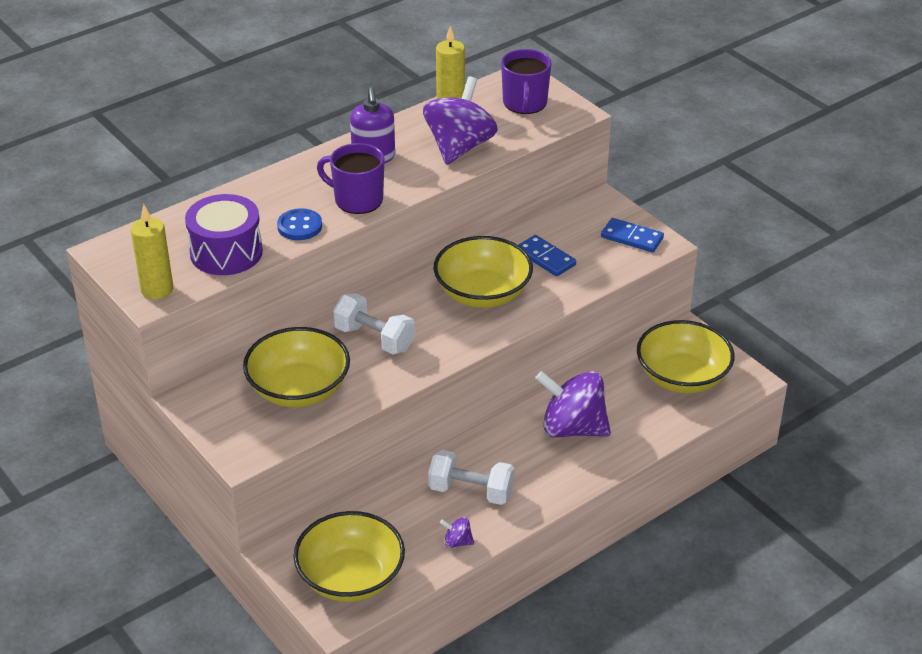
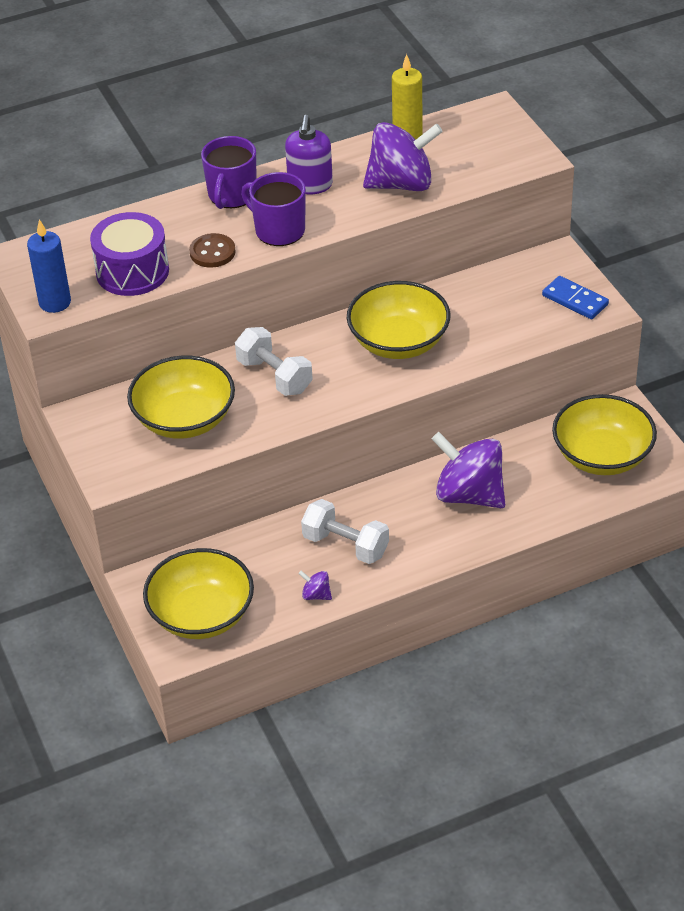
camera: 15 degrees right, 5 degrees up
yellow candle [131,204,173,299] -> blue candle [27,219,71,313]
blue button [277,208,322,240] -> brown button [189,233,236,268]
purple spinning top [423,76,498,165] -> purple spinning top turned 45 degrees clockwise [363,122,443,191]
purple mug [501,49,551,114] -> purple mug moved to [201,136,256,209]
blue domino [518,235,576,277] -> none

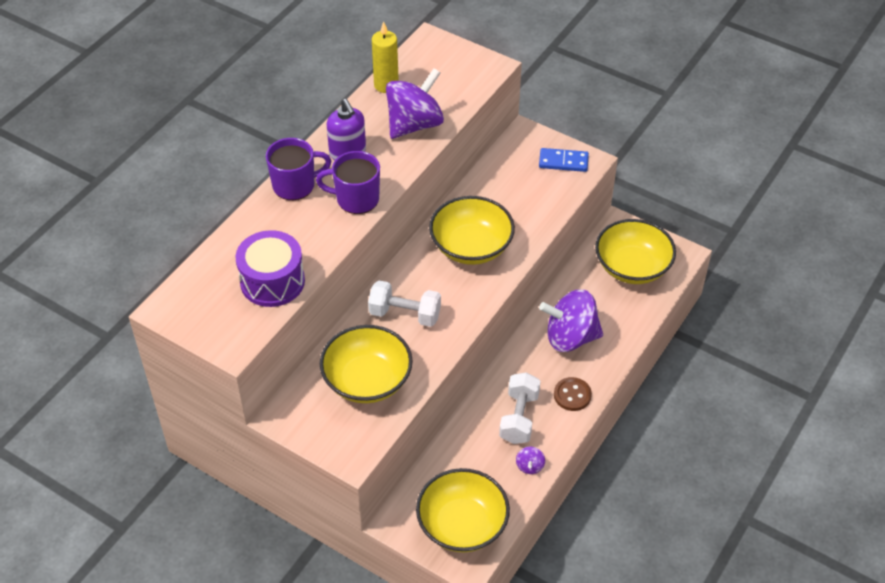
camera: 35 degrees left, 5 degrees up
blue candle [27,219,71,313] -> none
brown button [189,233,236,268] -> brown button moved to [554,377,592,411]
purple mug [201,136,256,209] -> purple mug turned 90 degrees counterclockwise [266,138,331,200]
purple spinning top [298,571,332,600] -> purple spinning top turned 75 degrees counterclockwise [516,447,545,474]
white dumbbell [301,499,389,564] -> white dumbbell turned 75 degrees counterclockwise [499,372,541,444]

